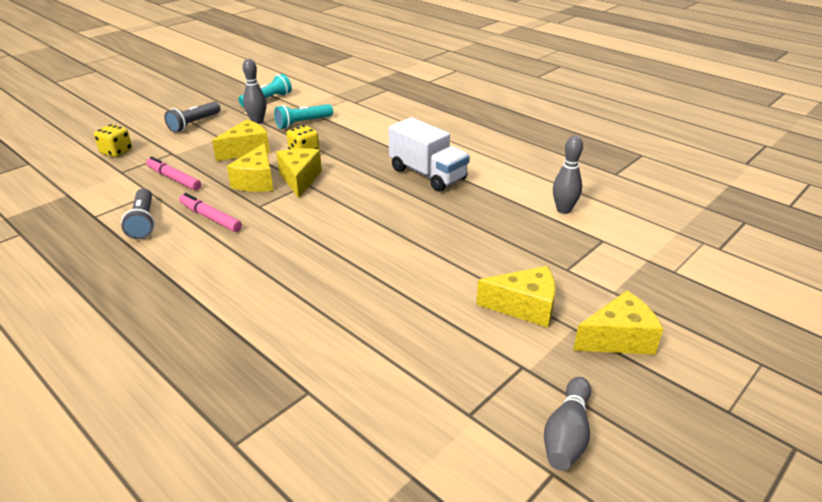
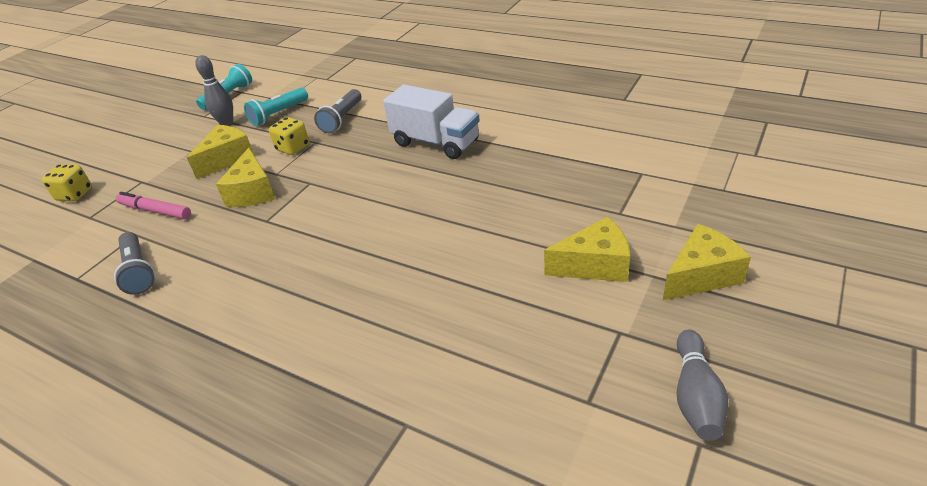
camera: 10 degrees left, 5 degrees up
grey flashlight [164,101,221,132] -> grey flashlight moved to [314,89,361,133]
pink marker [179,193,242,232] -> none
yellow cheese [276,148,322,198] -> none
grey bowling pin [553,136,583,214] -> none

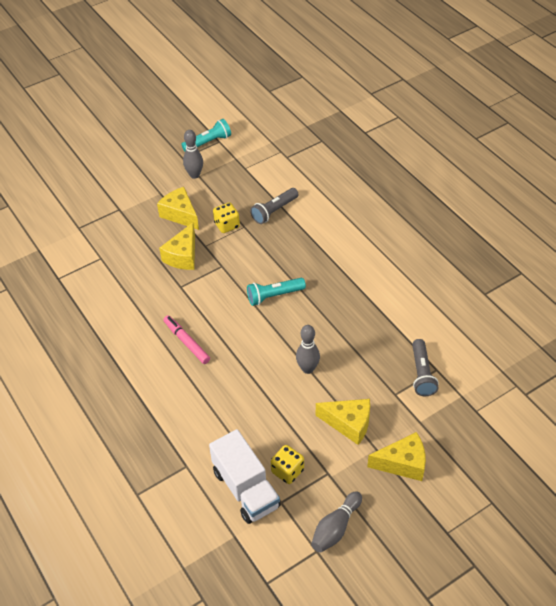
camera: 25 degrees right, 10 degrees up
yellow dice [42,164,92,201] -> yellow dice moved to [271,445,304,484]
grey flashlight [114,232,155,295] -> grey flashlight moved to [412,339,439,396]
pink marker [116,192,191,219] -> pink marker moved to [163,315,210,364]
yellow cheese [187,125,254,179] -> yellow cheese turned 105 degrees counterclockwise [157,187,199,230]
turquoise flashlight [244,88,308,126] -> turquoise flashlight moved to [247,278,306,306]
white truck [383,85,480,159] -> white truck moved to [209,429,281,524]
none -> grey bowling pin [296,325,320,374]

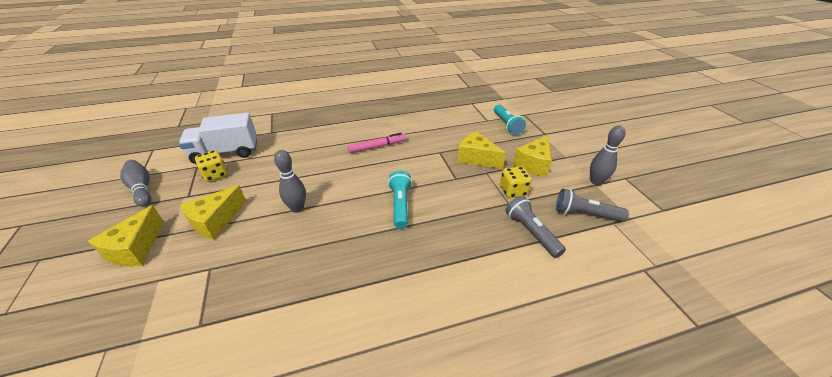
camera: 105 degrees right, 10 degrees down
yellow cheese [157,187,199,230] -> yellow cheese turned 150 degrees clockwise [513,135,552,177]
turquoise flashlight [181,119,231,151] -> turquoise flashlight moved to [494,105,526,135]
grey flashlight [412,339,439,396] -> grey flashlight moved to [556,189,629,222]

